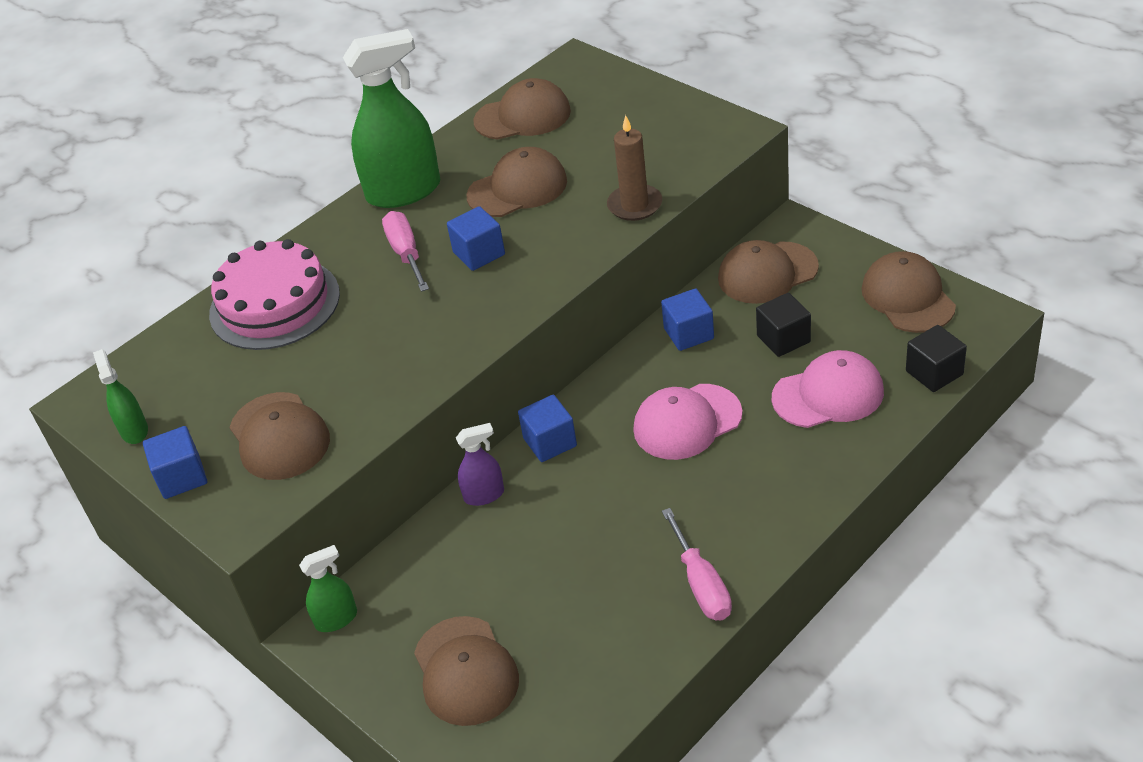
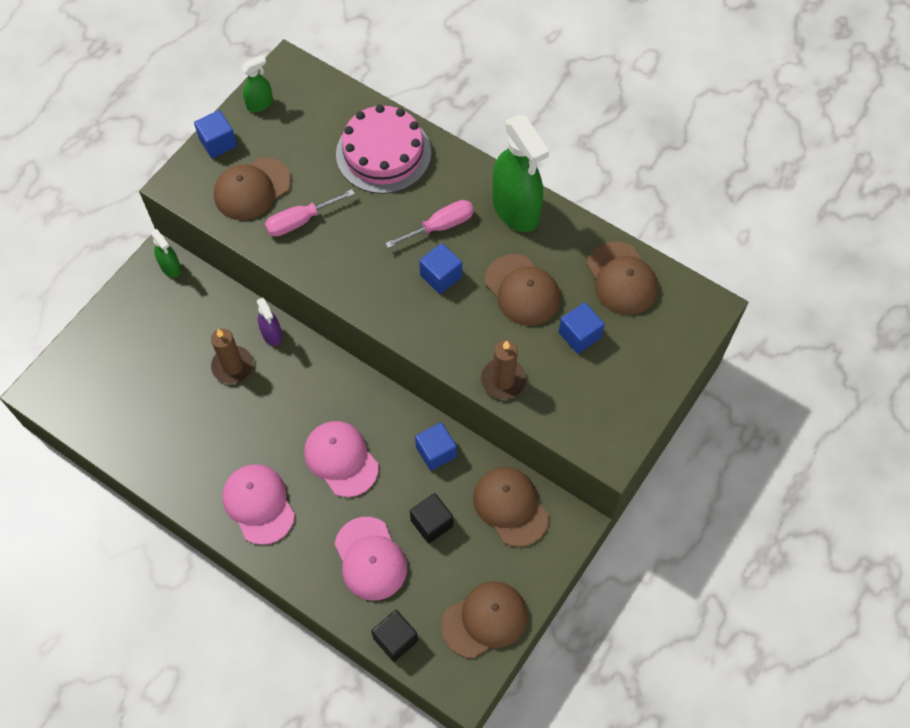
camera: 75 degrees right, 20 degrees up
brown cap [414,616,519,726] -> none
blue cube [518,395,577,462] -> blue cube moved to [559,302,605,354]
pink screwdriver [662,508,732,620] -> pink screwdriver moved to [265,189,355,237]
none -> brown candle [211,329,253,384]
none -> pink cap [223,464,295,545]

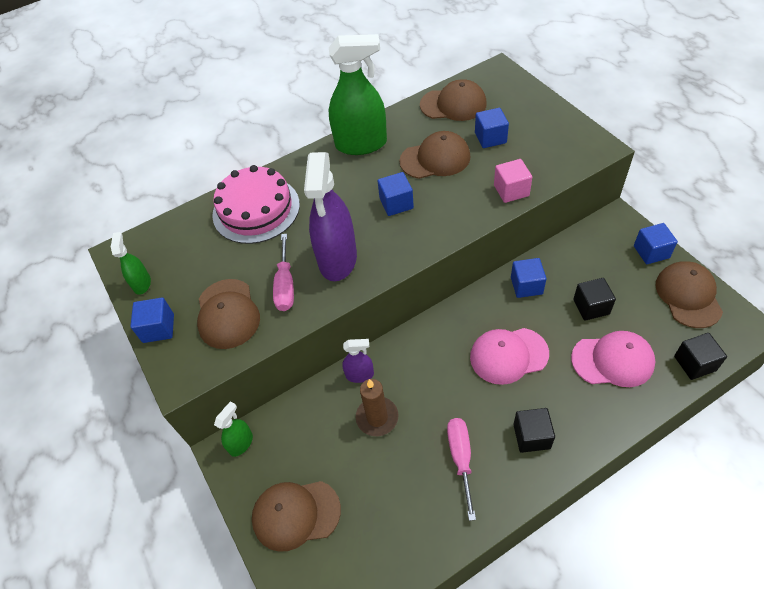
camera: 60 degrees left, 10 degrees down
green spray bottle [151,229,181,278] -> green spray bottle turned 45 degrees counterclockwise [214,401,253,457]
pink cap [223,464,295,545] -> black cube [513,408,555,453]
pink screwdriver [385,200,474,248] -> pink screwdriver moved to [447,418,476,521]
brown cap [473,467,549,547] -> brown cap moved to [252,481,341,552]
brown candle [481,340,526,399] -> pink cube [494,159,532,203]
none -> purple spray bottle [304,152,357,281]
none -> blue cube [634,223,678,264]

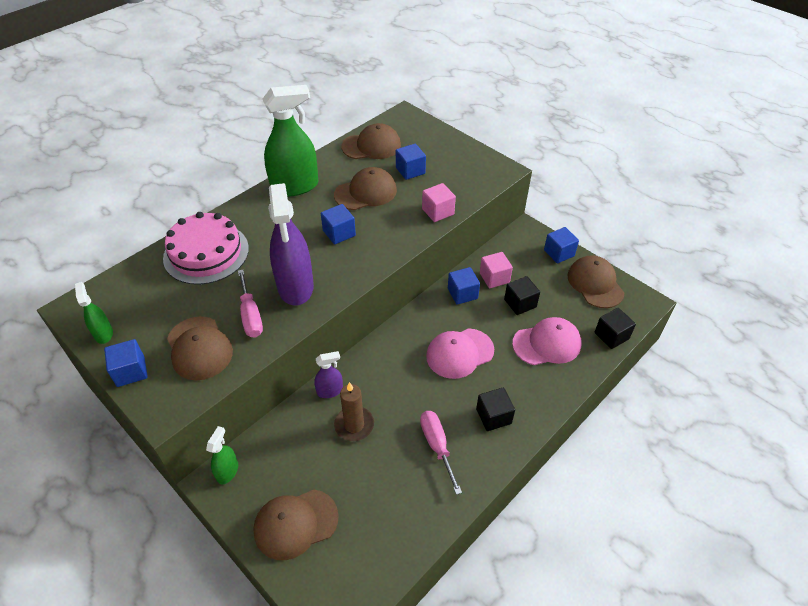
camera: 20 degrees left, 5 degrees down
none -> pink cube [480,252,513,288]

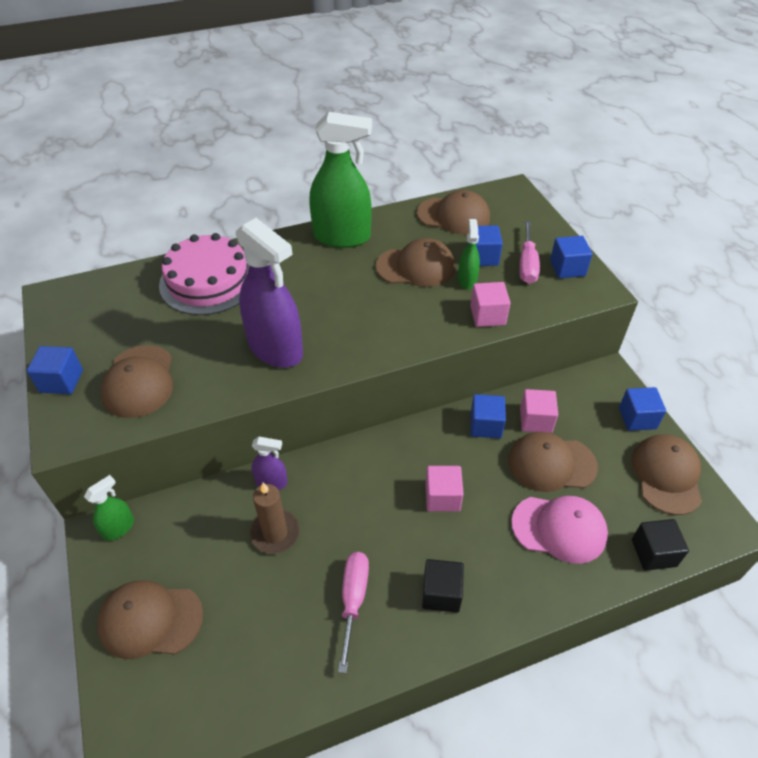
camera: 25 degrees right, 0 degrees up
green spray bottle [75,282,113,344] -> green spray bottle moved to [458,219,480,290]
pink screwdriver [238,270,263,338] -> pink screwdriver moved to [519,221,540,284]
purple spray bottle [268,183,314,306] -> purple spray bottle turned 60 degrees counterclockwise [236,218,303,368]
blue cube [321,204,356,245] -> blue cube moved to [550,236,593,278]
pink cap [426,328,494,379] -> pink cube [425,466,464,512]
black cube [504,276,540,315] -> brown cap [508,432,598,492]

